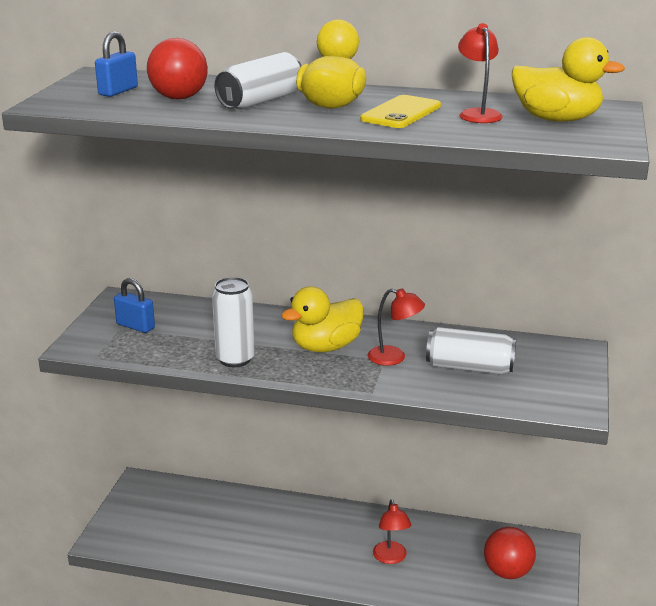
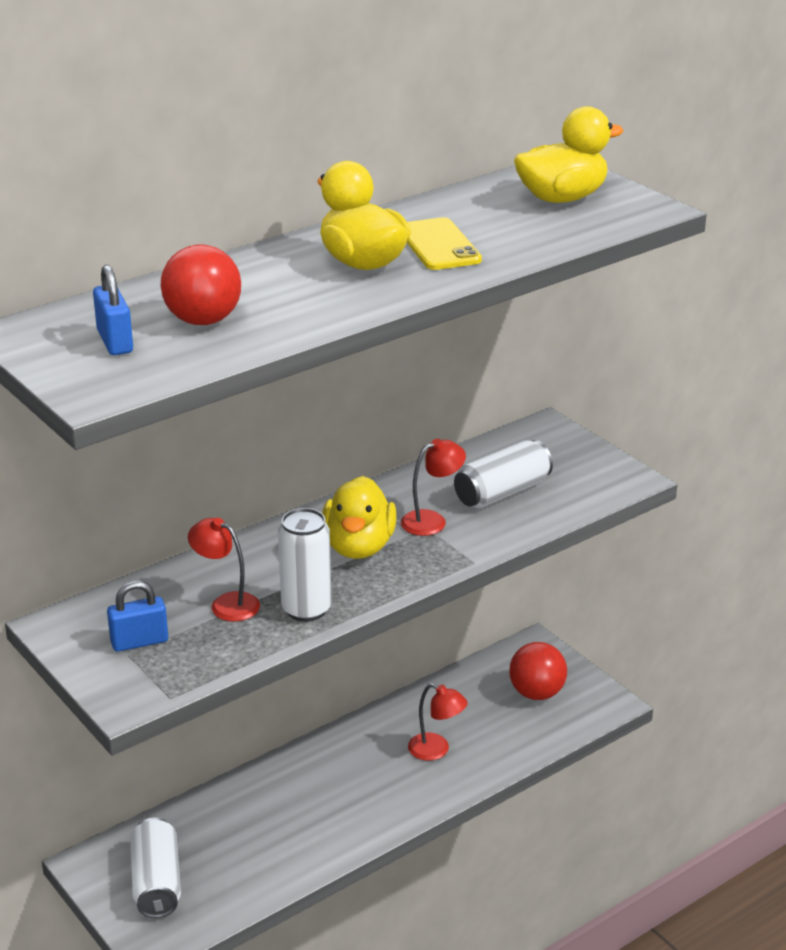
camera: 50 degrees left, 5 degrees up
white can [214,52,302,110] -> white can moved to [130,818,181,918]
red lamp [458,23,503,123] -> red lamp moved to [188,518,260,622]

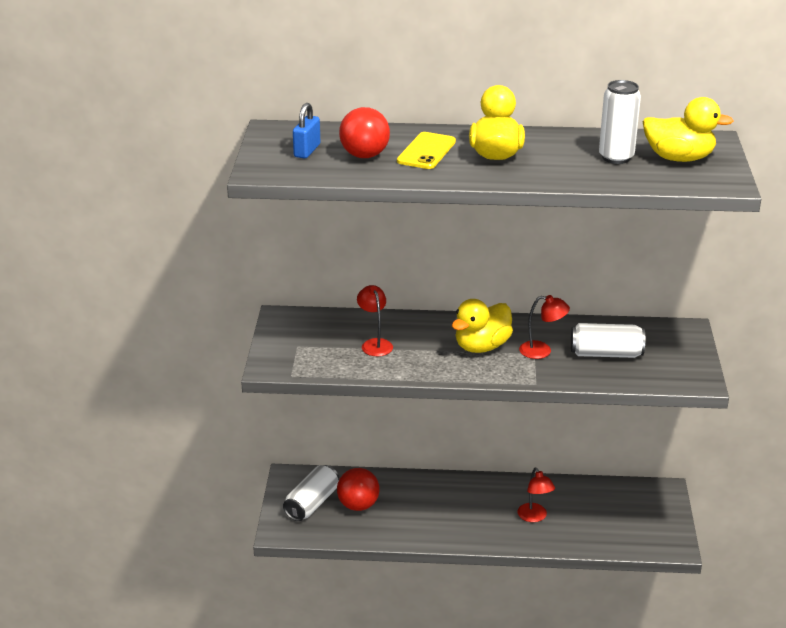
camera: 40 degrees right, 0 degrees up
blue padlock [107,581,168,652] -> none
white can [278,508,331,622] -> white can moved to [599,80,641,164]
yellow phone [406,217,482,270] -> yellow phone moved to [397,132,456,169]
red ball [509,642,567,700] -> red ball moved to [337,468,380,511]

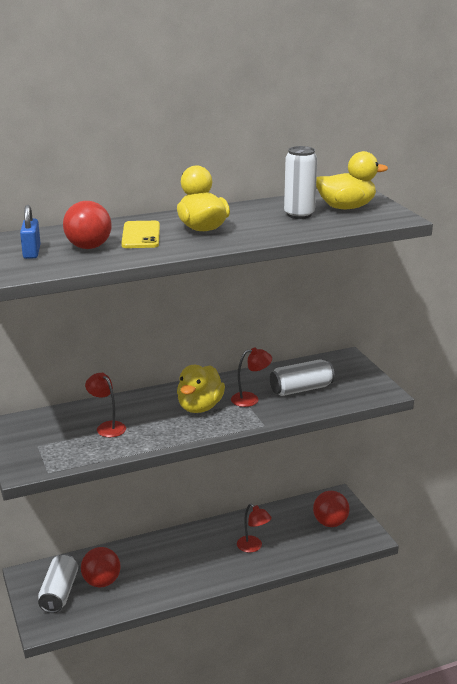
camera: 25 degrees left, 5 degrees down
none -> red ball [313,491,349,527]

